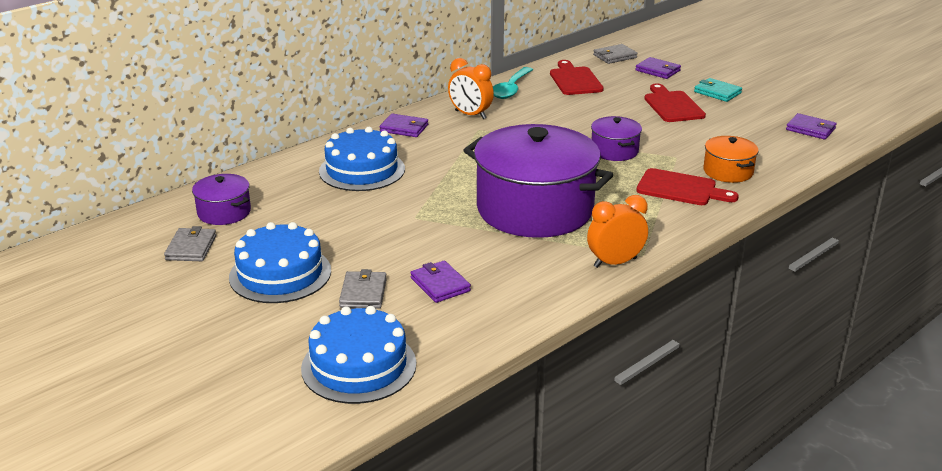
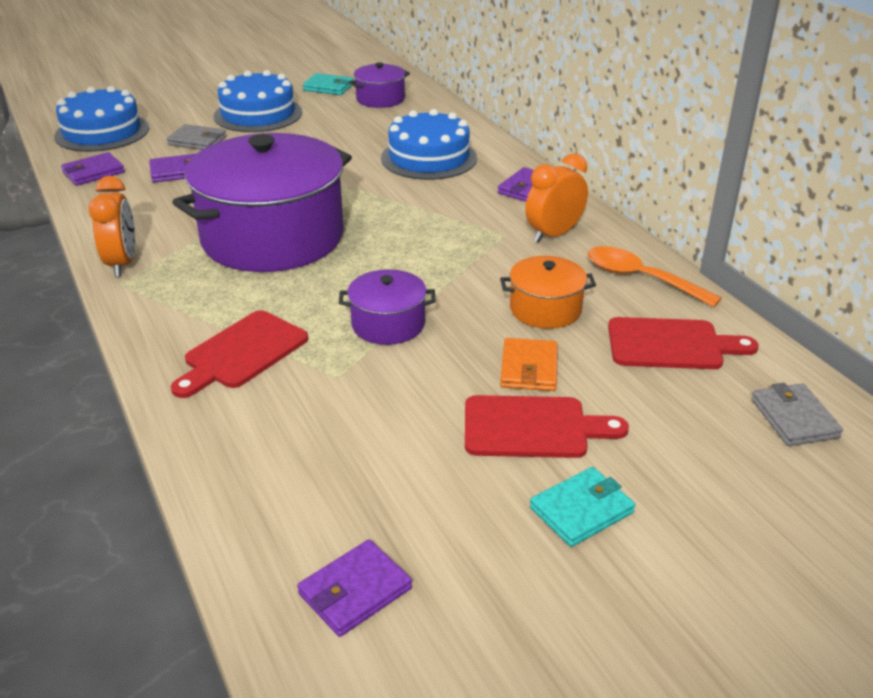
camera: 105 degrees right, 5 degrees up
grey wallet [164,226,216,261] -> turquoise wallet [303,73,354,95]
turquoise spoon [493,67,533,99] -> orange spoon [588,246,722,307]
purple wallet [635,57,681,79] -> purple wallet moved to [61,152,125,186]
orange pot [703,136,759,183] -> orange pot moved to [500,256,596,329]
none -> orange wallet [500,338,558,391]

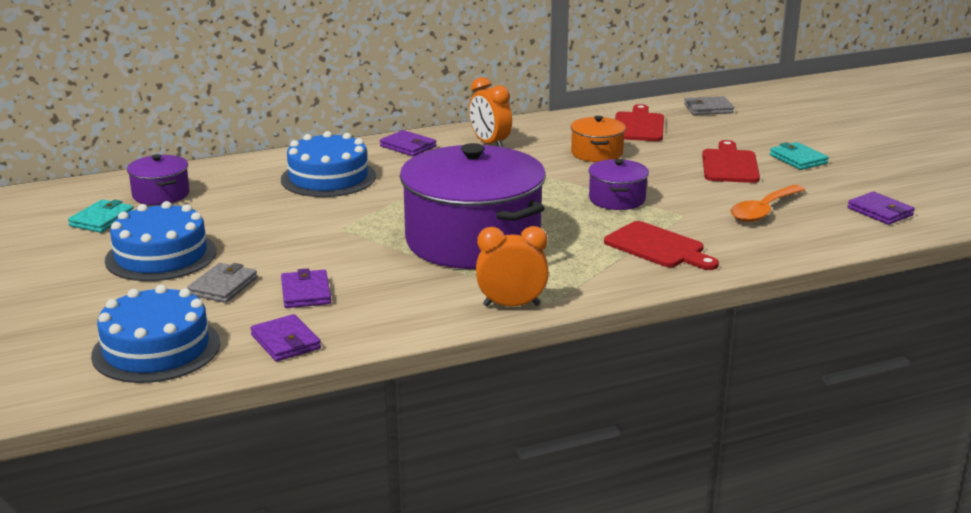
camera: 85 degrees left, 10 degrees down
orange wallet [500,338,558,391] -> none
orange spoon [588,246,722,307] -> orange spoon moved to [730,185,805,222]

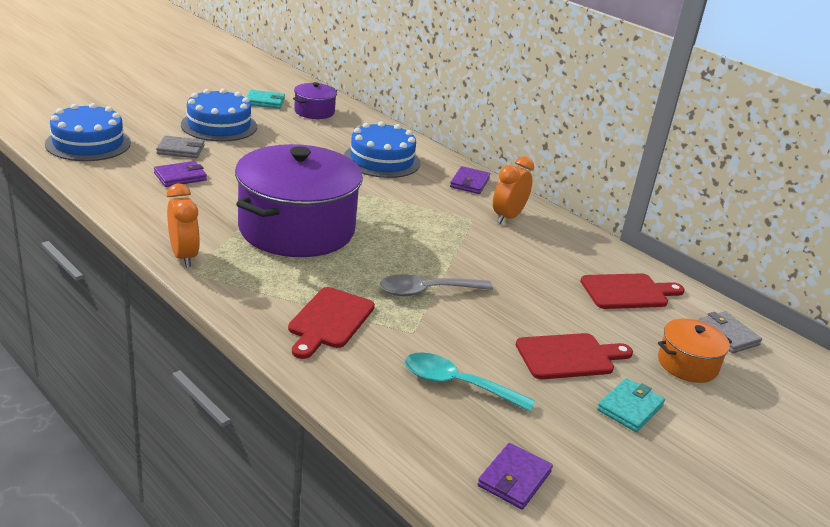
camera: 65 degrees right, 5 degrees up
purple wallet [251,314,321,362] -> none
orange pot [571,116,626,162] -> orange pot moved to [658,318,732,383]
purple pot [589,159,649,210] -> grey spoon [380,274,493,296]
orange spoon [730,185,805,222] -> turquoise spoon [405,353,535,411]

